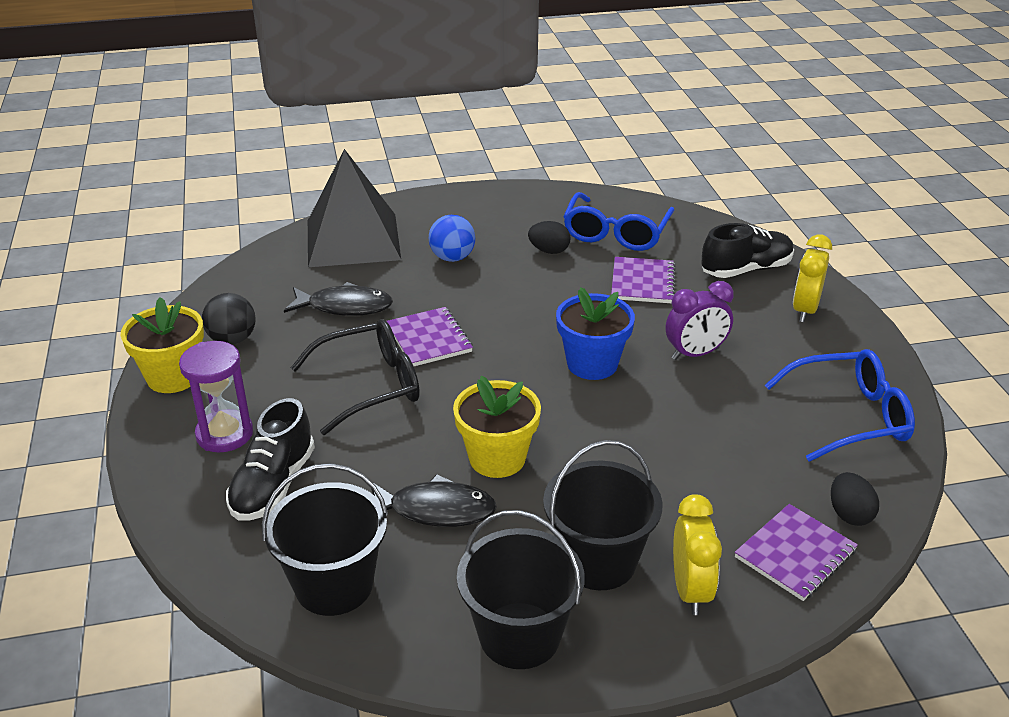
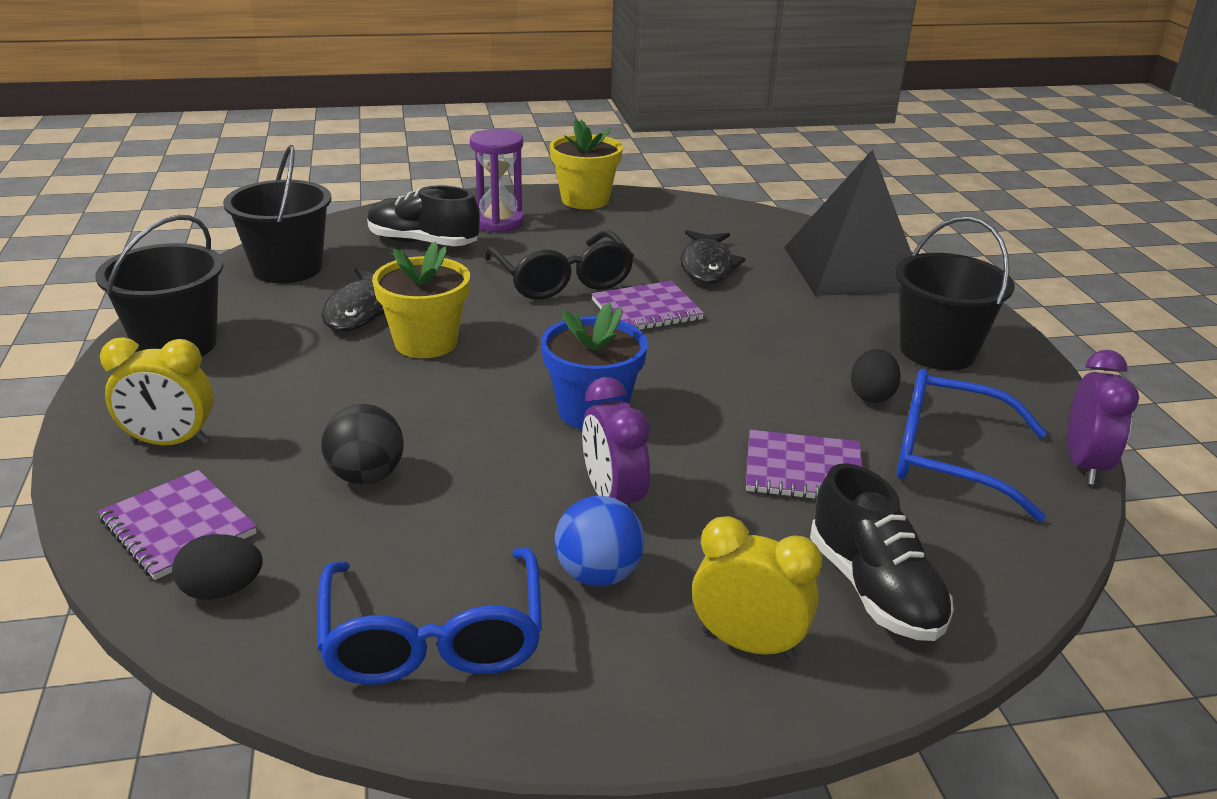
camera: 90 degrees right, 5 degrees down
black ball [202,293,256,345] -> black ball moved to [322,404,404,484]
blue ball [429,215,475,262] -> blue ball moved to [555,496,645,587]
black bucket [543,440,663,590] -> black bucket moved to [895,216,1015,370]
none -> purple clock [1068,350,1139,485]

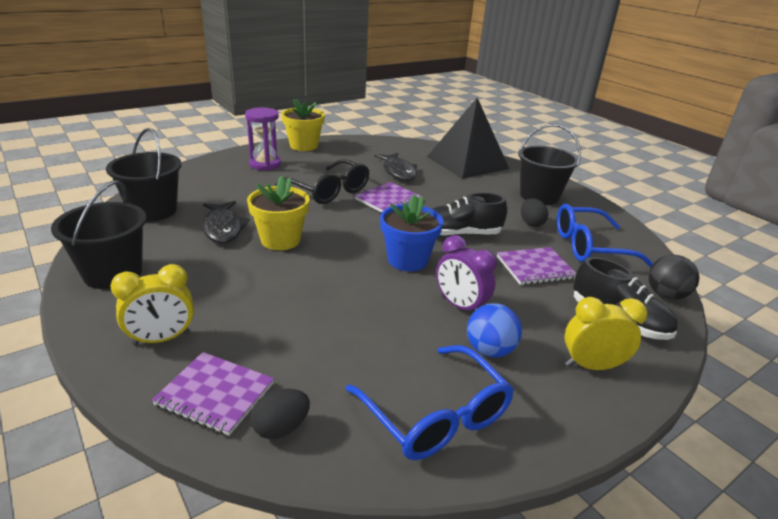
camera: 25 degrees left, 0 degrees up
black ball [322,404,404,484] -> black ball moved to [648,255,699,300]
black shoe [367,185,480,246] -> black shoe moved to [432,193,507,237]
purple clock [1068,350,1139,485] -> none

